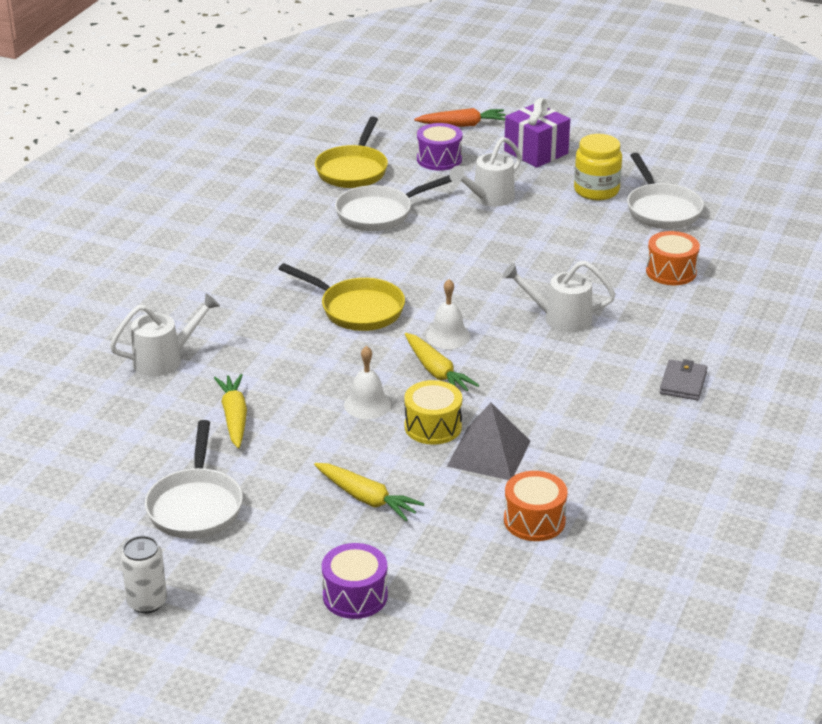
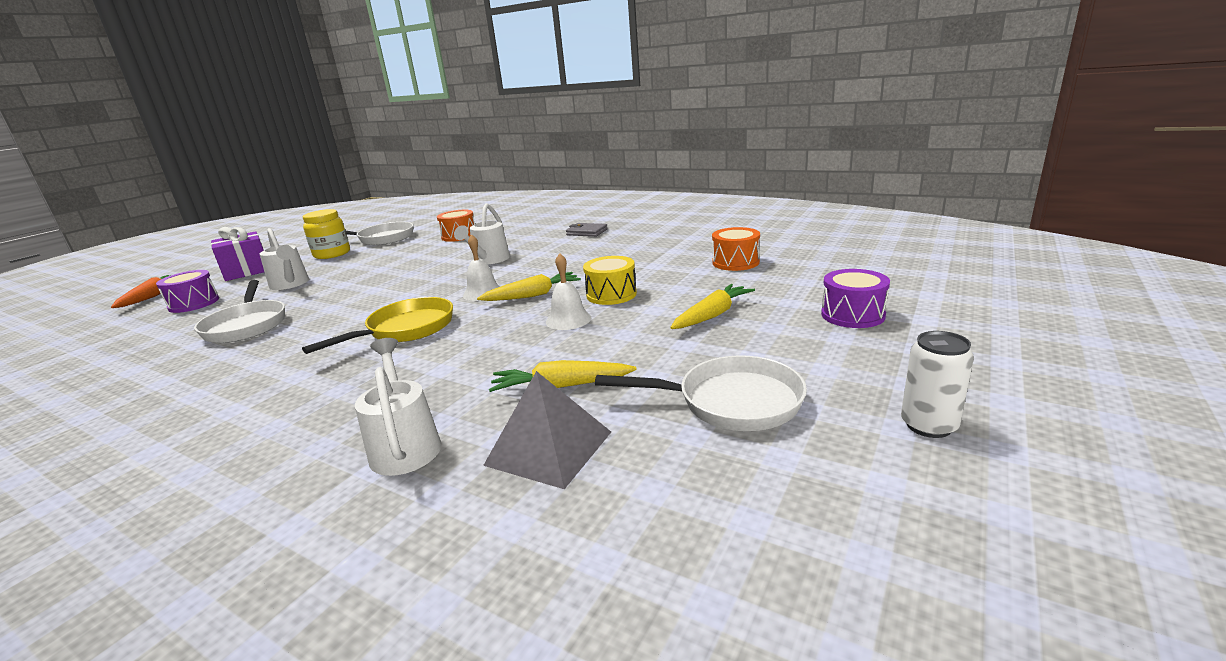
camera: 80 degrees left, 10 degrees down
yellow pan [315,117,388,188] -> none
grey pyramid [447,403,531,480] -> grey pyramid moved to [483,371,611,489]

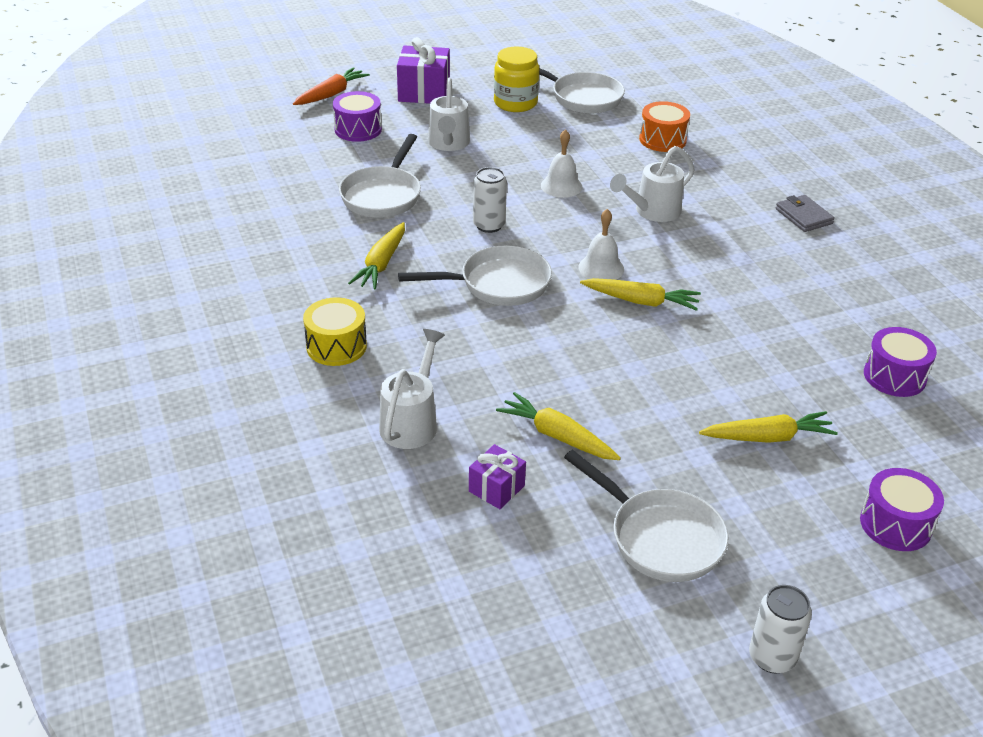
camera: 35 degrees right, 15 degrees up
yellow pan [302,297,453,354] -> white pan [398,246,552,306]
grey pyramid [483,371,611,489] -> purple gift [469,444,526,509]
white bell [546,253,591,330] -> white bell moved to [541,129,582,198]
yellow drum [583,256,637,305] -> yellow drum moved to [303,298,367,366]
orange drum [712,227,760,271] -> purple drum [864,327,937,397]
none -> yellow carrot [348,222,405,289]
none -> white can [473,167,507,233]

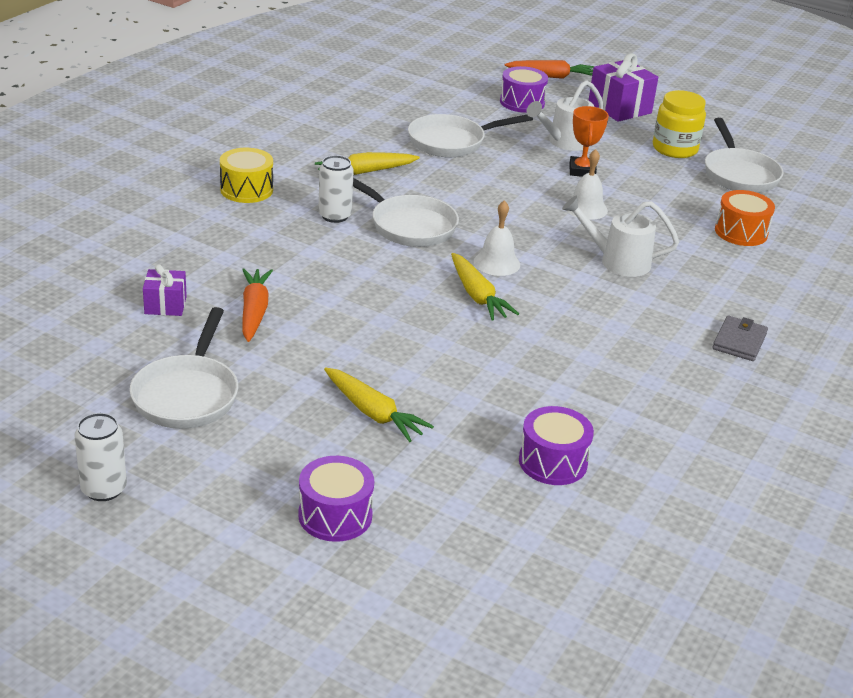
camera: 50 degrees right, 5 degrees down
white watering can [379,329,445,449] -> none
white can [473,167,507,233] -> white can moved to [318,155,354,223]
yellow carrot [496,392,621,460] -> orange carrot [242,268,273,342]
none -> orange trophy [569,106,609,177]

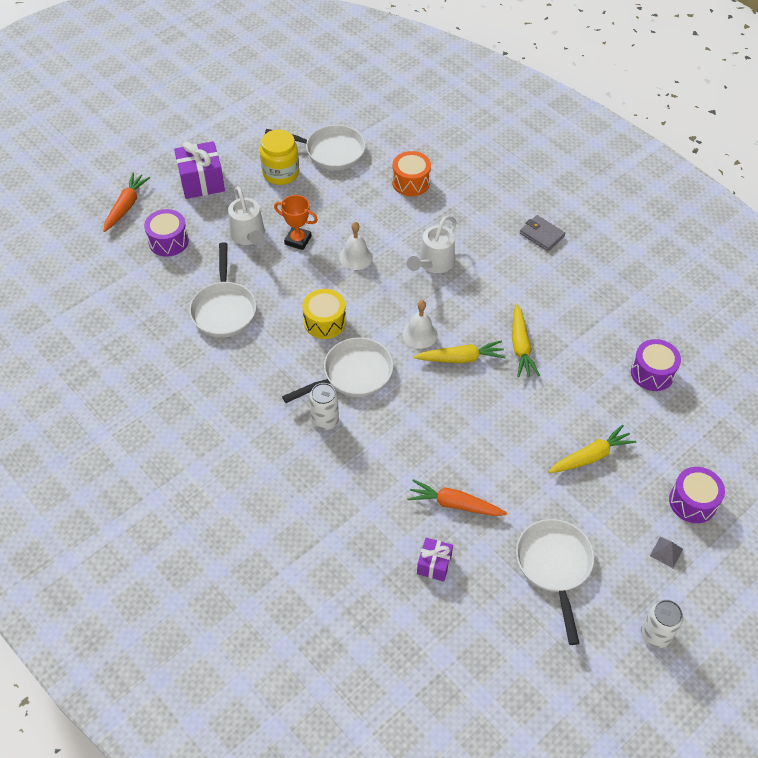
camera: 70 degrees left, 20 degrees up
white pan [130,307,238,429] -> white pan turned 120 degrees counterclockwise [516,519,594,645]
yellow drum [220,148,273,203] -> yellow drum moved to [303,289,346,339]
yellow carrot [315,152,420,175] -> yellow carrot moved to [512,304,540,377]
none -> grey pyramid [650,537,683,568]

